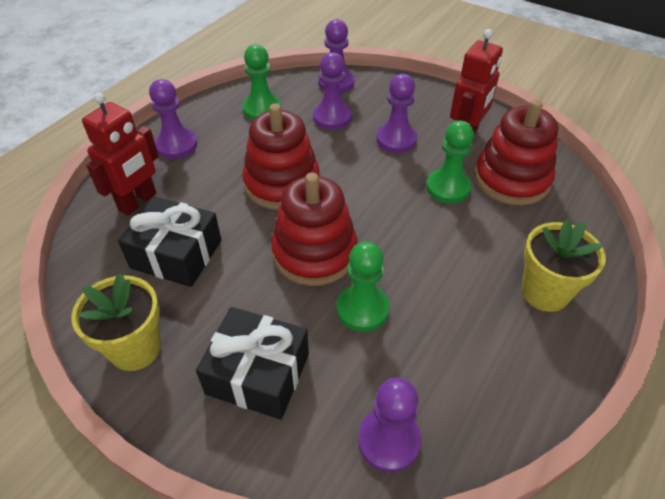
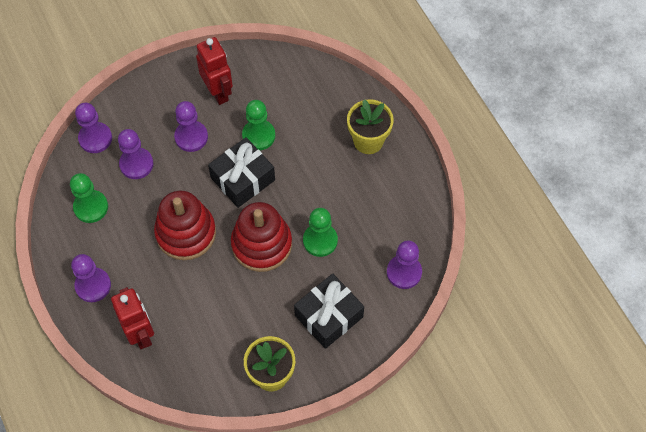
camera: 60 degrees left, 15 degrees up
black gift [118,196,222,287] -> black gift moved to [208,137,275,208]
red stacking toy [474,99,558,206] -> none

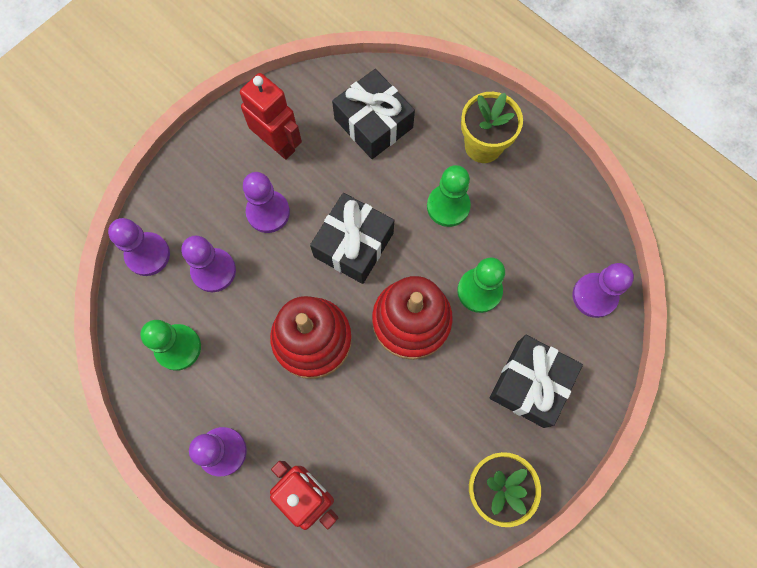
camera: 20 degrees left, 10 degrees up
green pawn [242,100,275,150] -> green pawn moved to [427,165,471,227]
none -> black gift [332,69,415,159]

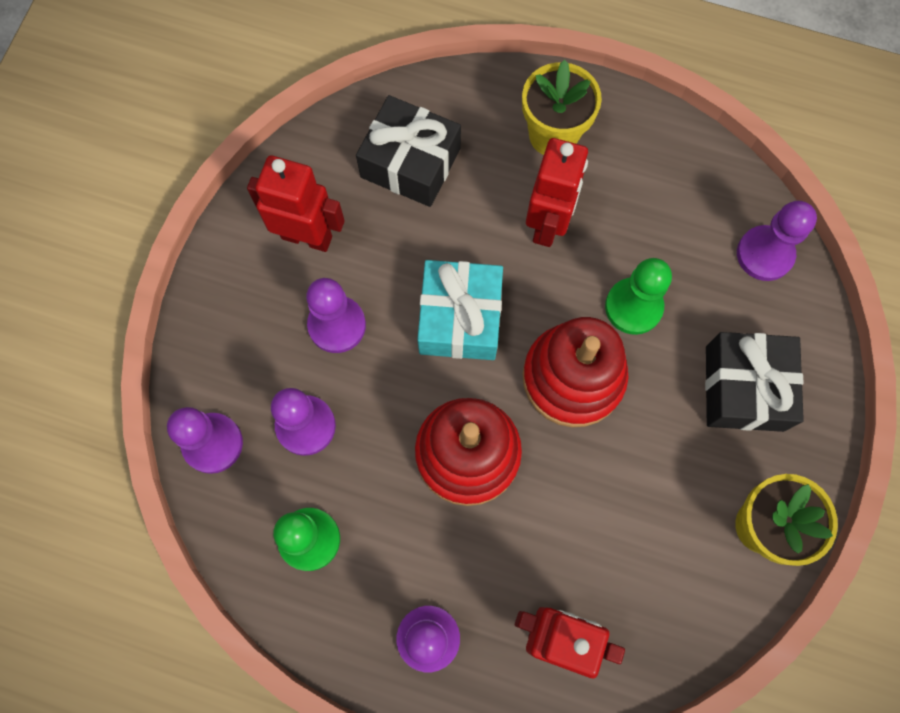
camera: 25 degrees left, 0 degrees up
black gift [310,193,394,284] -> turquoise gift [417,260,503,360]
green pawn [427,165,471,227] -> red robot [526,138,588,247]

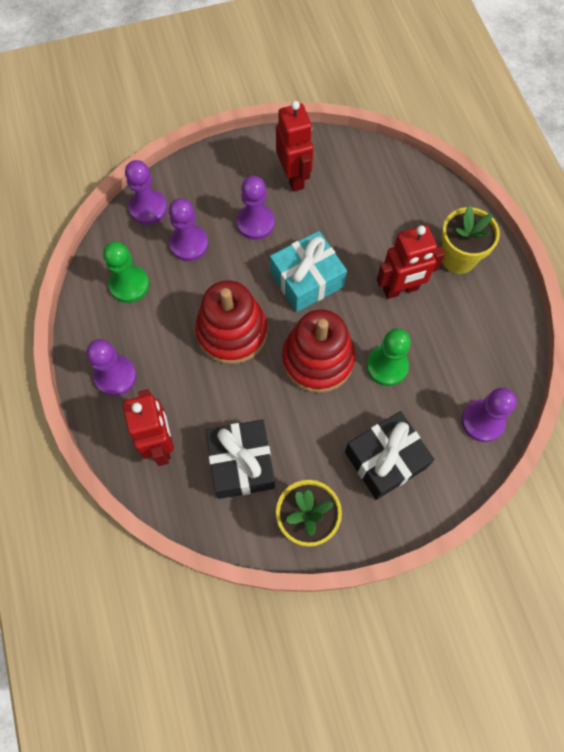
camera: 55 degrees right, 5 degrees down
black gift [356,95,461,207] -> black gift moved to [206,420,275,499]

